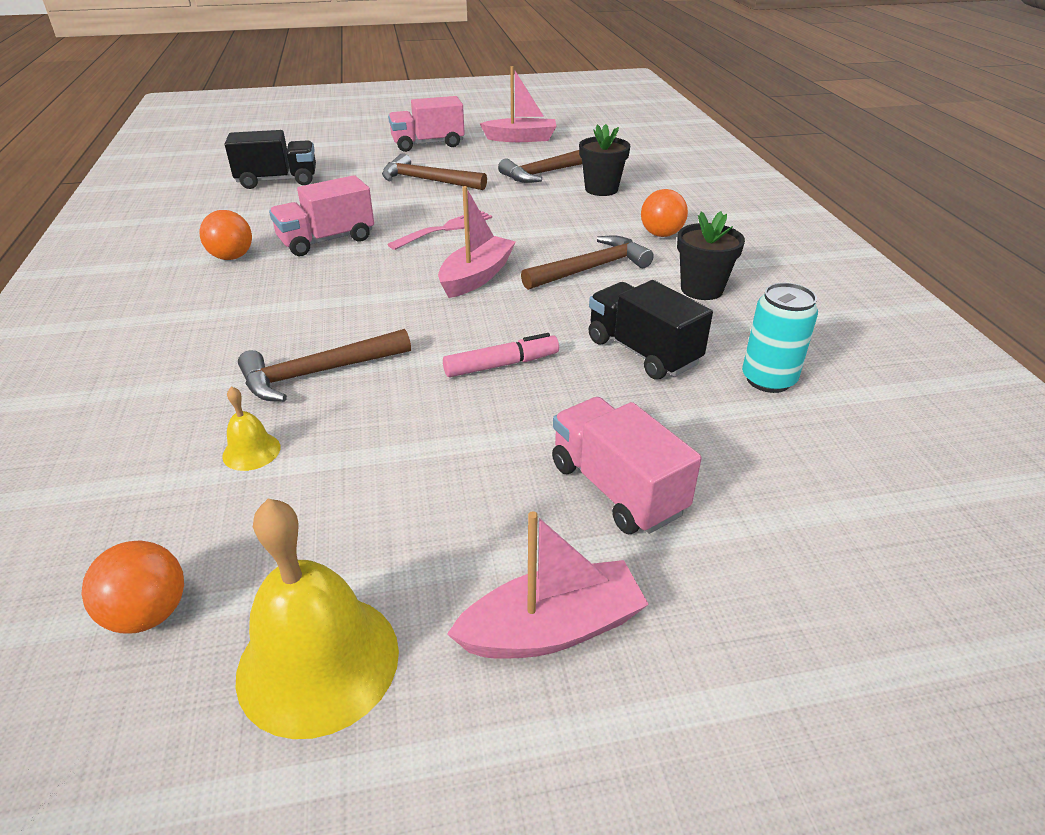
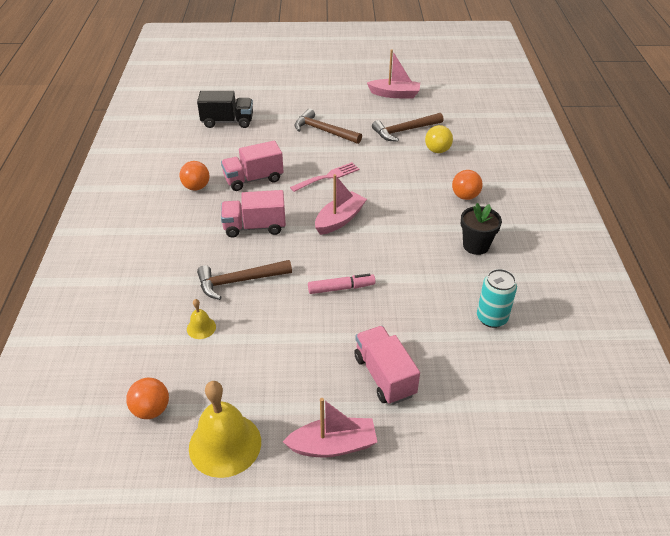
camera: 10 degrees right, 5 degrees up
pink truck [388,96,465,152] -> pink truck moved to [221,190,286,237]
brown hammer [521,235,654,290] -> none
black flower pot [579,124,630,196] -> yellow ball [425,125,453,153]
black truck [589,280,713,380] -> none

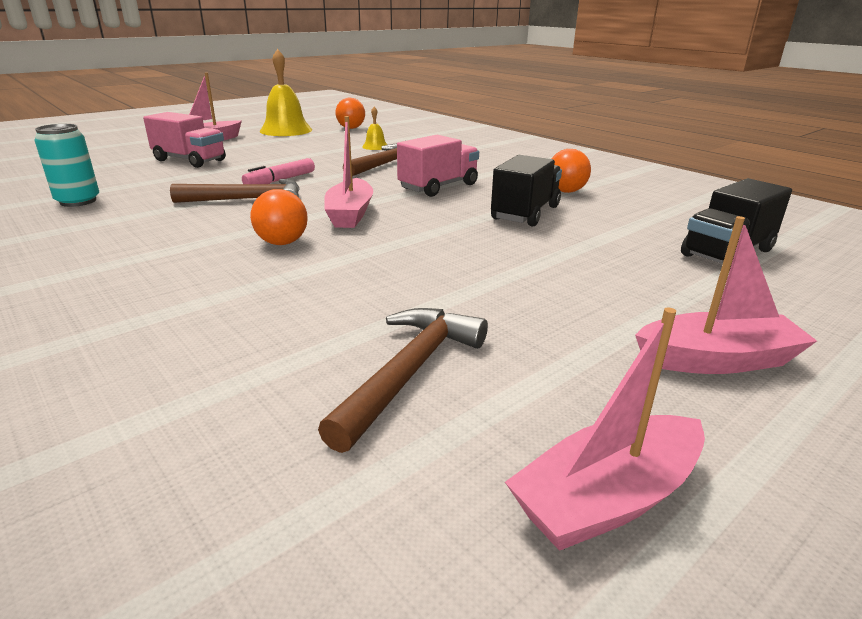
camera: 140 degrees right, 15 degrees down
pink truck [221,141,284,191] -> black truck [491,155,562,227]
pink fork [290,162,360,192] -> none
brown hammer [294,109,362,144] -> brown hammer moved to [170,179,300,203]
yellow ball [425,125,453,153] -> none
orange ball [452,170,483,200] -> orange ball moved to [250,189,308,245]
black flower pot [461,203,502,255] -> none
none -> pink boat [635,216,817,374]

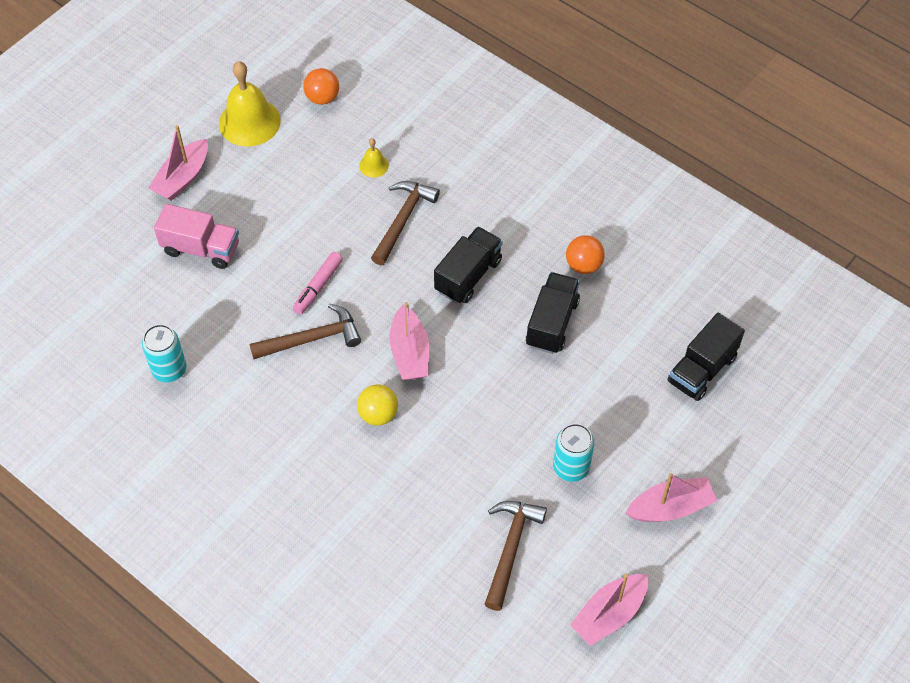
camera: 10 degrees left, 30 degrees up
orange ball [250,189,308,245] -> yellow ball [357,384,398,426]
pink truck [397,135,479,197] -> black truck [434,227,503,304]
none -> turquoise can [553,423,594,482]

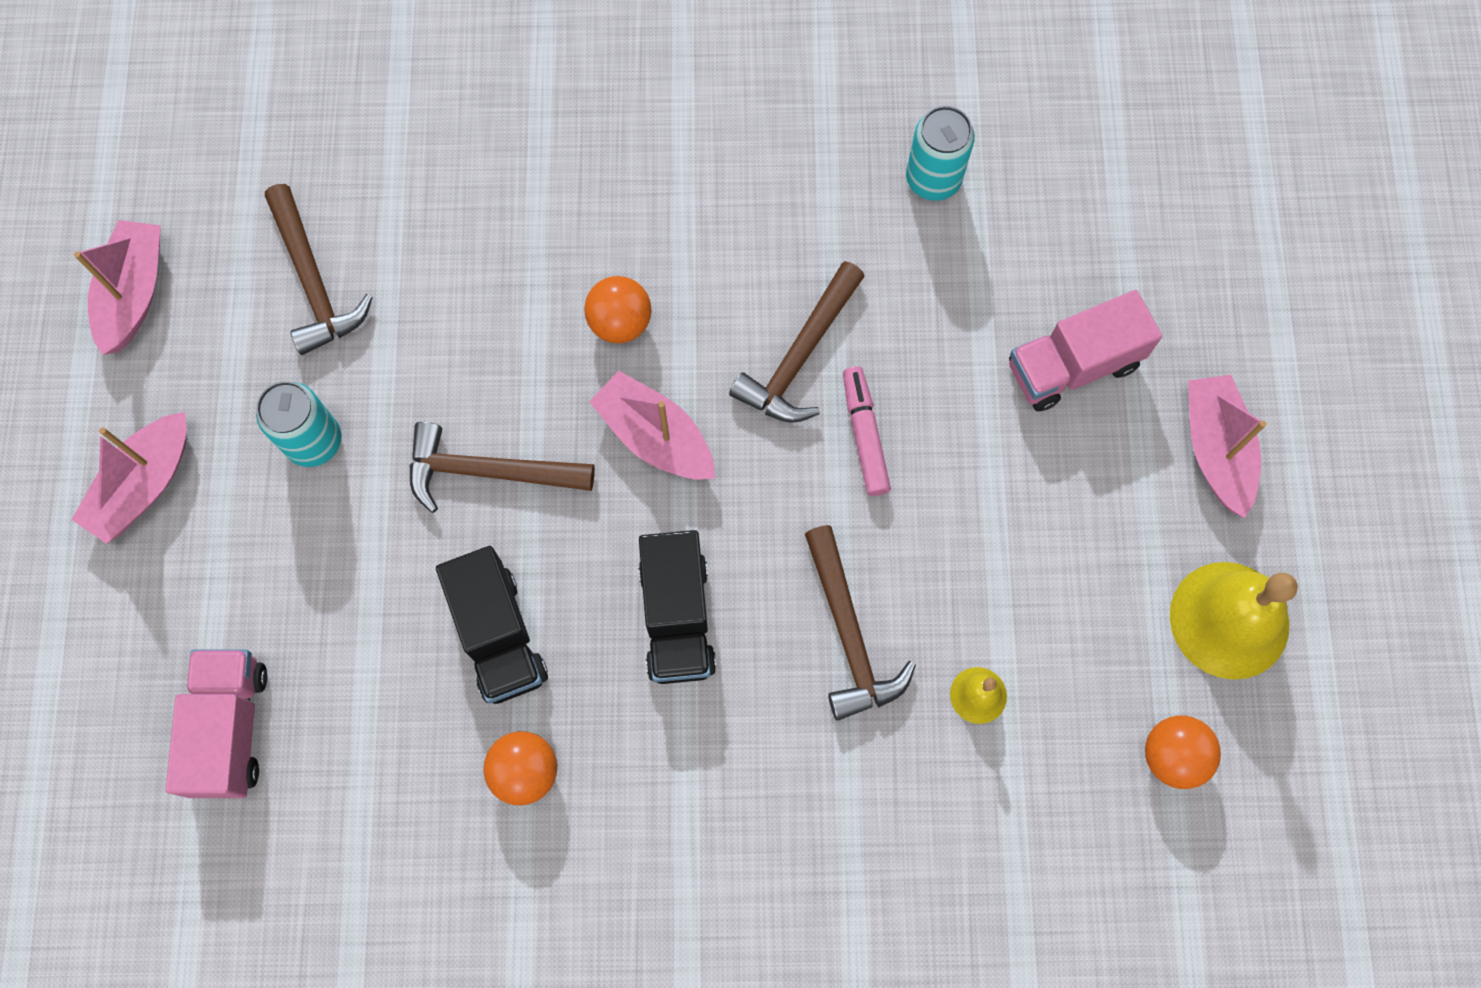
camera: 140 degrees right, 15 degrees up
yellow ball [357,384,398,426] -> orange ball [584,276,652,343]
black truck [667,313,745,401] -> pink truck [166,650,267,798]
none -> brown hammer [410,422,595,513]

